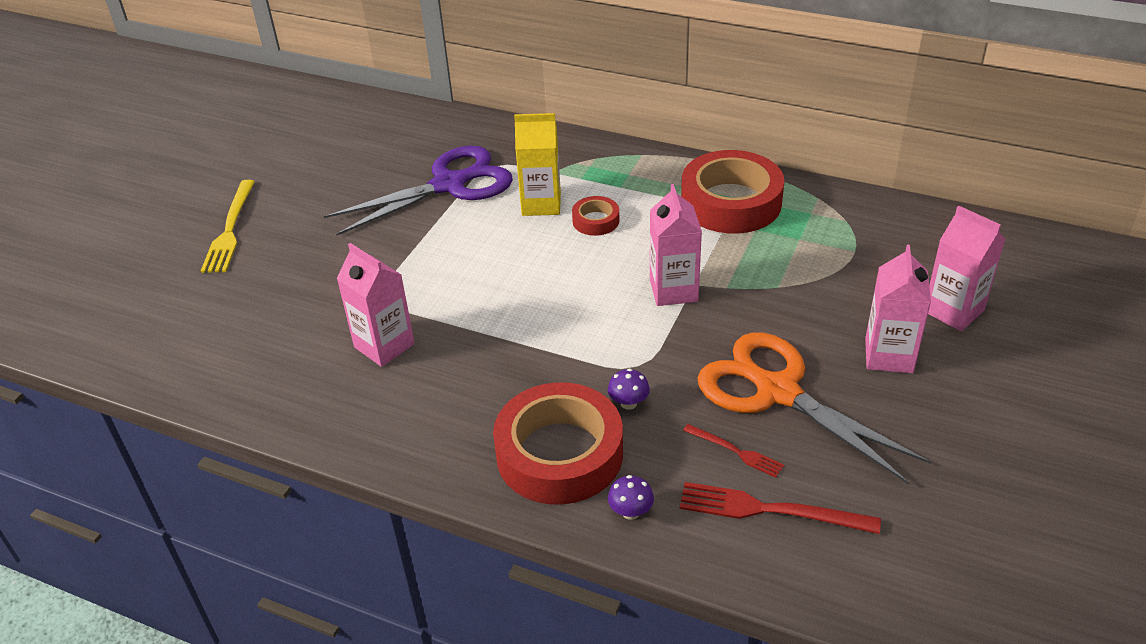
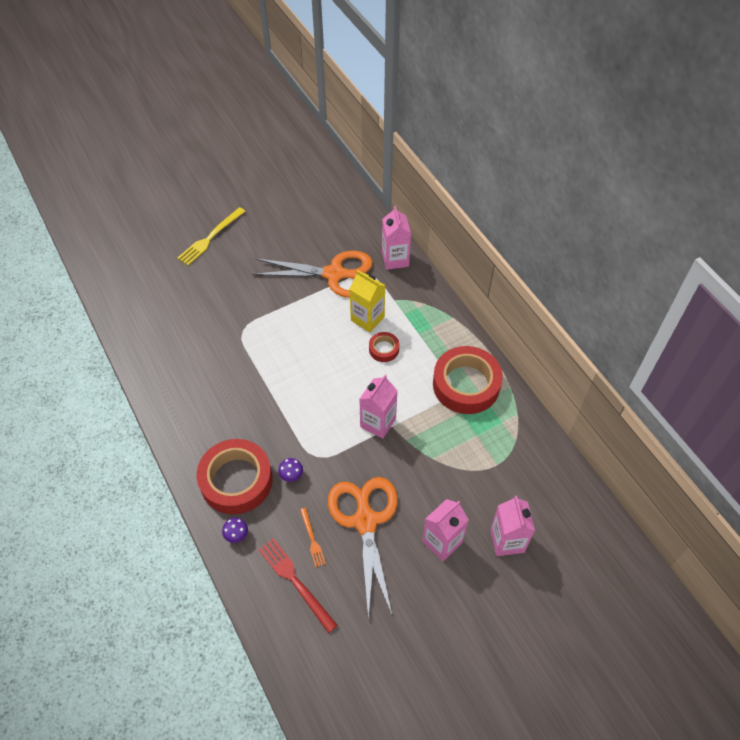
camera: 35 degrees right, 15 degrees up
purple scissors [324,146,513,236] -> orange scissors [253,251,373,298]
pink carton [336,243,415,367] -> pink carton moved to [382,206,411,270]
red fork [683,424,784,478] -> orange fork [300,508,326,567]

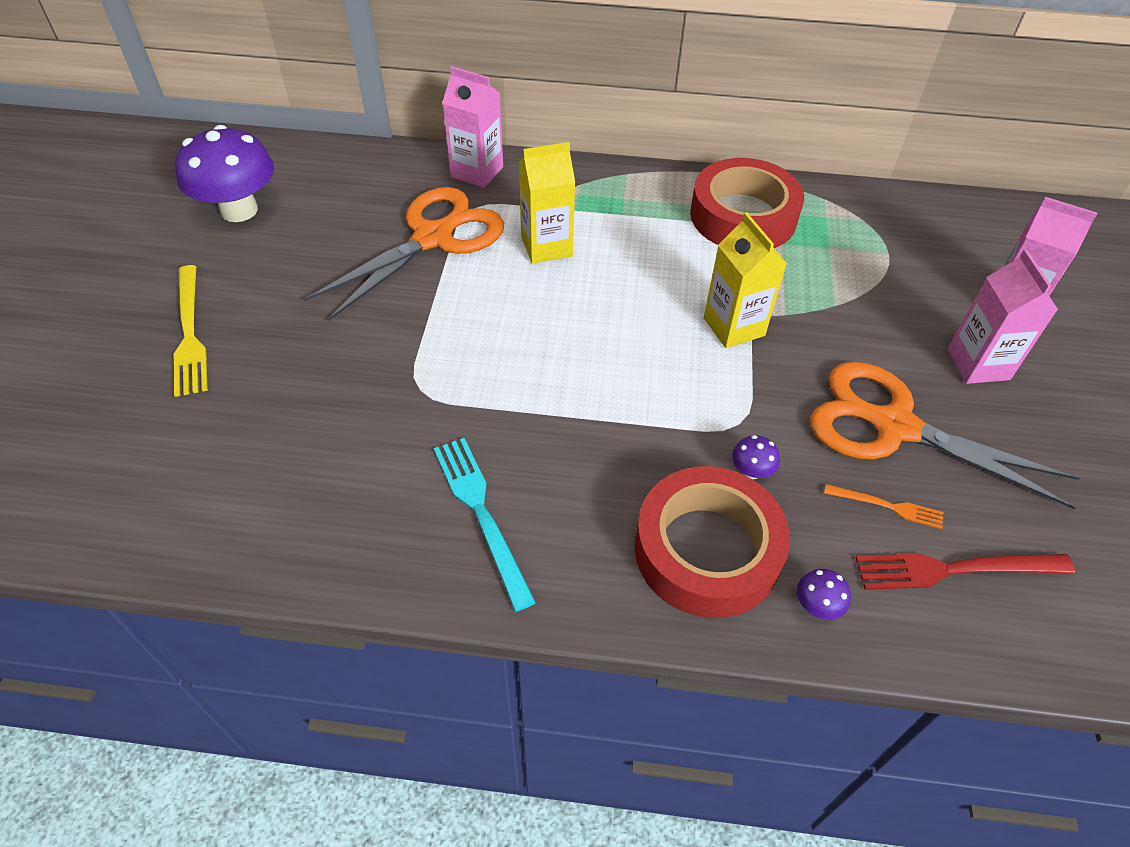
camera: 55 degrees left, 5 degrees down
pink carton [359,375,398,439] -> yellow carton [704,212,787,348]
red tape [369,332,399,362] -> none
none -> purple mushroom [175,125,274,222]
none -> turquoise fork [434,438,536,612]

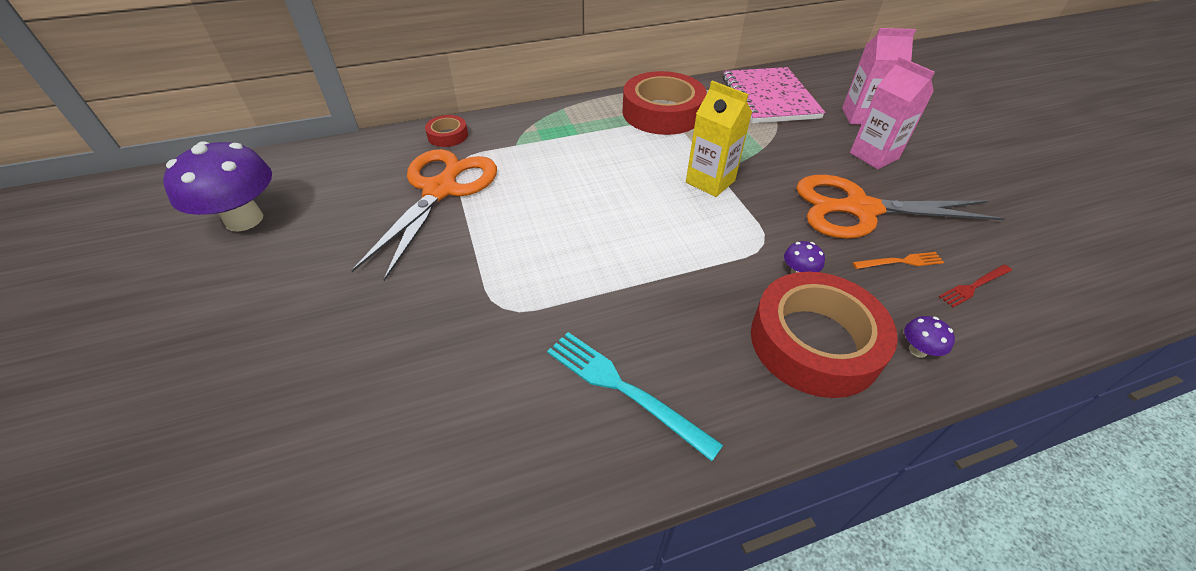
camera: 25 degrees left, 5 degrees down
yellow fork [174,265,208,397] -> none
pink carton [442,66,503,188] -> red tape [425,115,468,147]
yellow carton [519,142,575,264] -> none
red fork [855,553,1075,590] -> red fork [939,264,1012,307], size x0.57
none -> pink notebook [723,67,825,123]

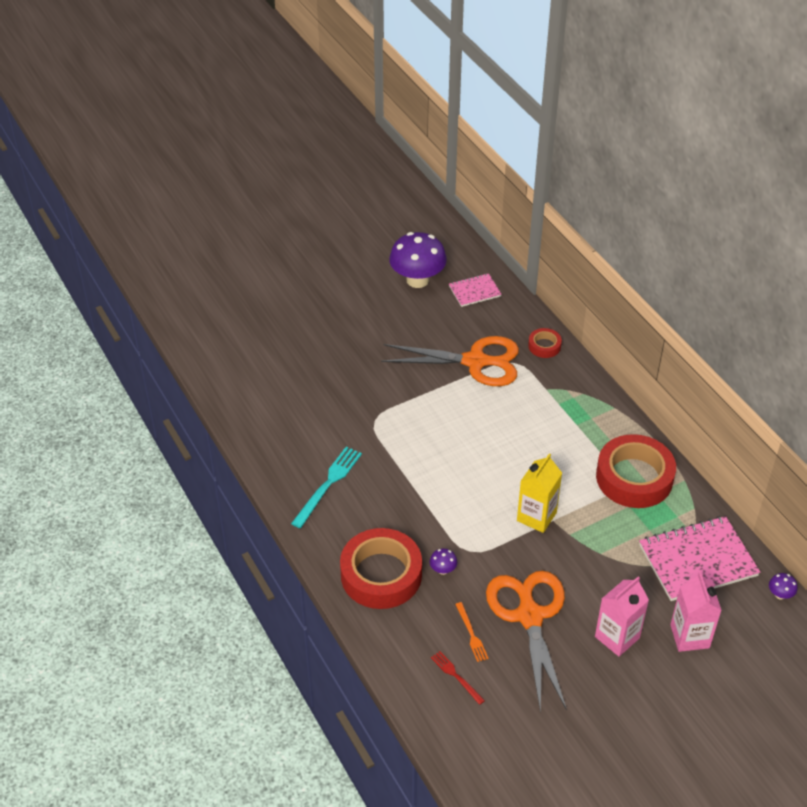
camera: 80 degrees right, 0 degrees up
purple mushroom [904,316,955,358] -> purple mushroom moved to [769,573,797,599]
none -> pink notebook [449,273,502,307]

